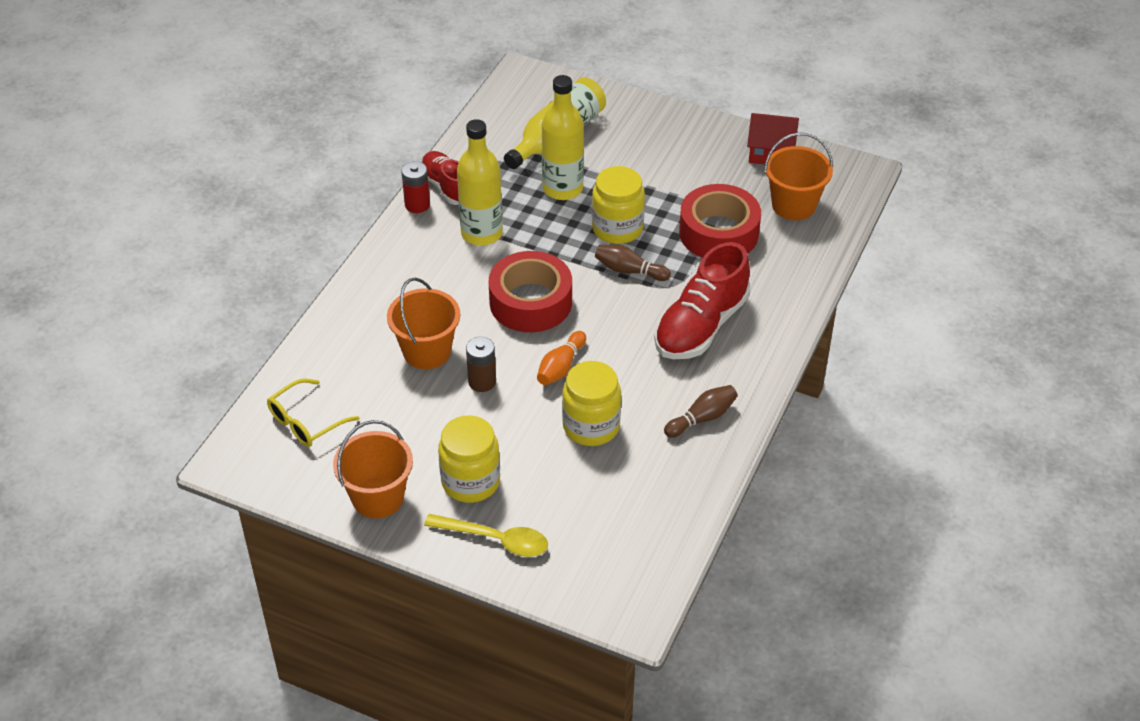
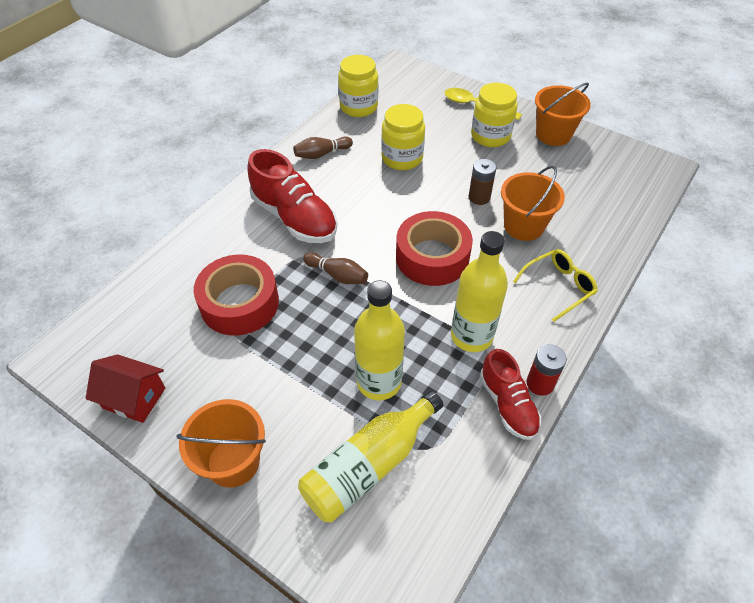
camera: 170 degrees left, 5 degrees up
yellow glasses [267,378,360,447] -> yellow glasses moved to [513,249,598,322]
orange bowling pin [537,331,586,385] -> none
yellow jar [592,166,645,244] -> yellow jar moved to [338,55,378,117]
red shoe [654,242,750,359] -> red shoe turned 90 degrees clockwise [247,149,338,243]
orange bucket [764,133,833,220] -> orange bucket moved to [176,399,266,488]

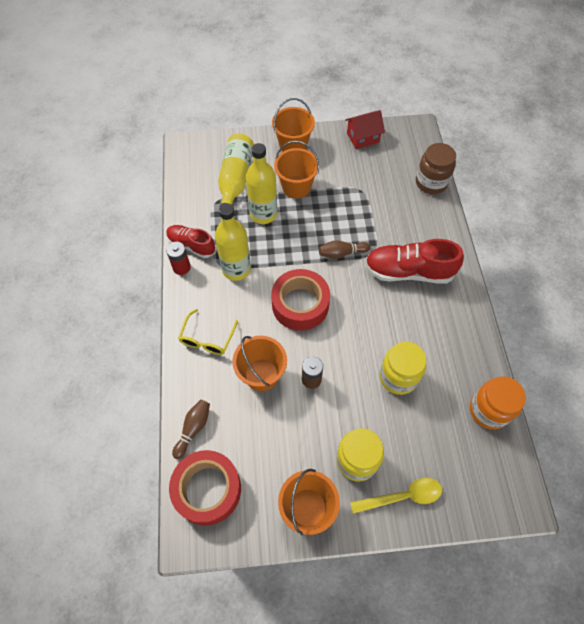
camera: 140 degrees right, 10 degrees up
red tape [194,254,279,336] -> red tape moved to [169,450,241,526]
brown bowling pin [293,136,353,159] -> brown bowling pin moved to [172,399,210,459]
yellow jar [338,55,378,117] -> orange jar [470,376,526,430]
none -> orange bucket [274,141,319,199]
none -> brown jar [416,143,456,194]

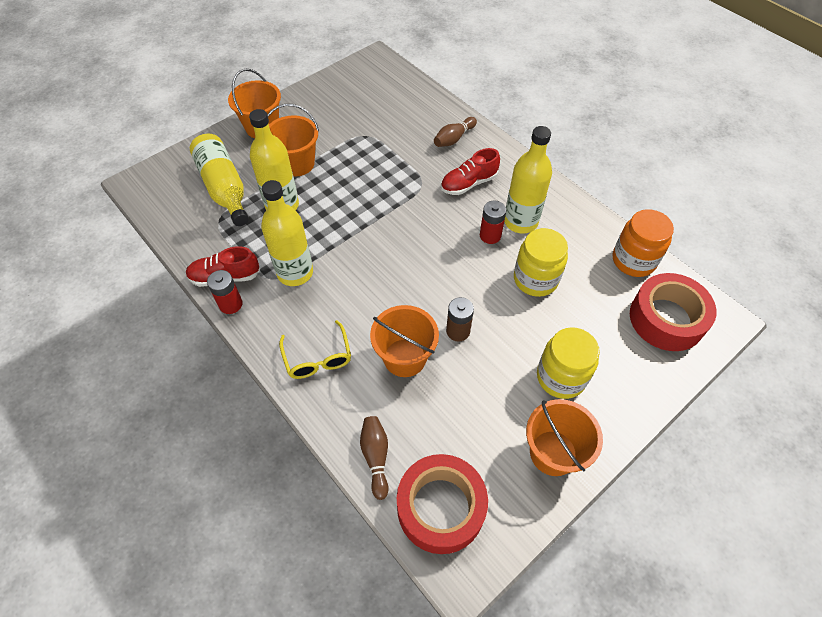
camera: 35 degrees left, 5 degrees down
red tape [271,269,330,331] -> red tape moved to [630,273,717,351]
brown bowling pin [319,241,370,259] -> brown bowling pin moved to [434,117,477,147]
red house [345,110,385,149] -> none
yellow spoon [350,478,442,514] -> none
red shoe [365,239,464,284] -> red shoe [441,148,500,195], size x0.63
brown jar [416,143,456,194] -> none
none -> red battery [480,200,506,244]
none -> yellow bottle [504,126,552,234]

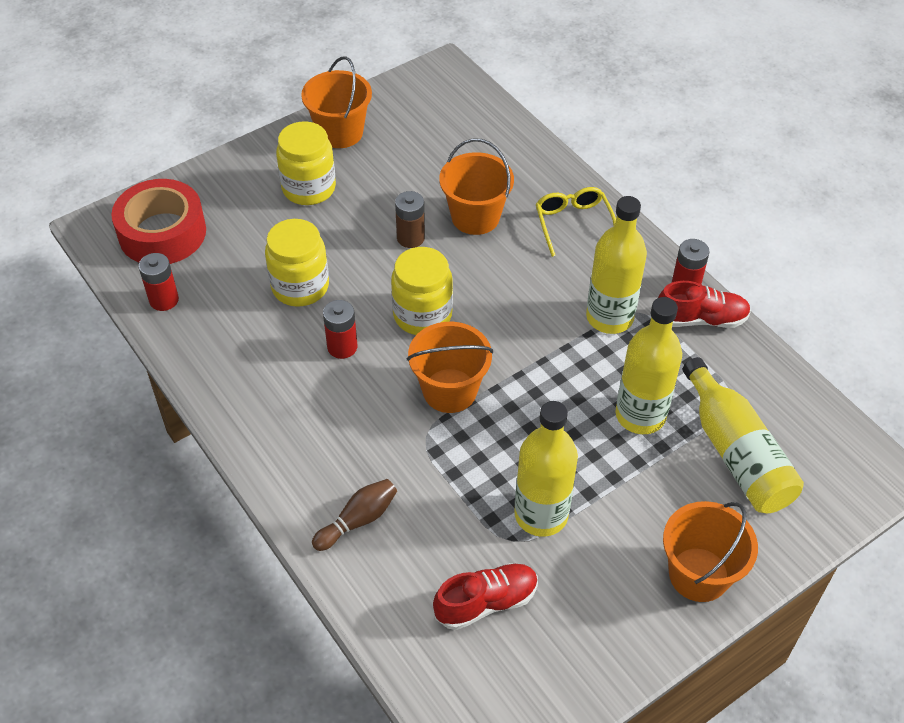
camera: 175 degrees left, 5 degrees down
orange bucket [267,104,319,177] -> orange bucket moved to [407,322,493,413]
brown bowling pin [360,416,389,500] -> none
red tape [397,454,488,554] -> none
red shoe [441,148,500,195] -> red shoe moved to [433,563,538,630]
yellow bottle [504,126,552,234] -> yellow bottle moved to [514,401,578,537]
orange jar [613,209,674,277] -> red battery [139,253,179,311]
none -> yellow jar [391,247,453,335]

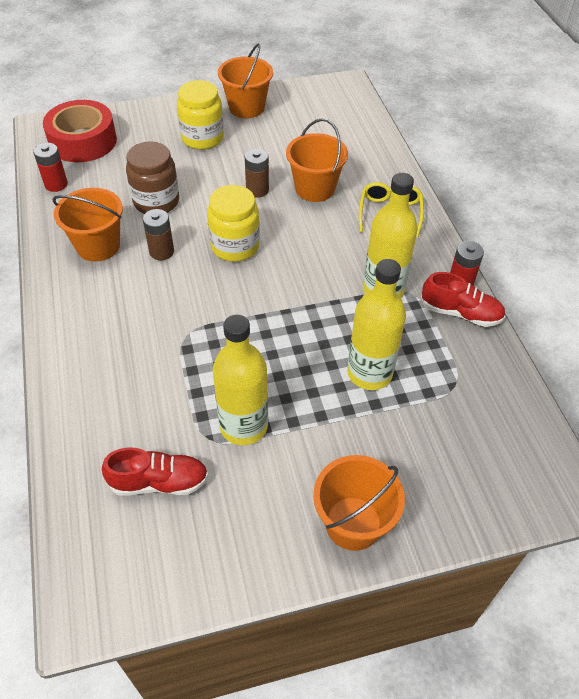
camera: 20 degrees right, 0 degrees up
yellow jar [265,219,329,306] -> brown jar [126,142,179,214]
brown bowling pin [312,479,397,551] -> none
red battery [323,300,357,359] -> brown battery [143,209,174,260]
orange bucket [407,322,493,413] -> orange bucket moved to [53,188,123,262]
yellow bottle [683,357,804,514] -> none

